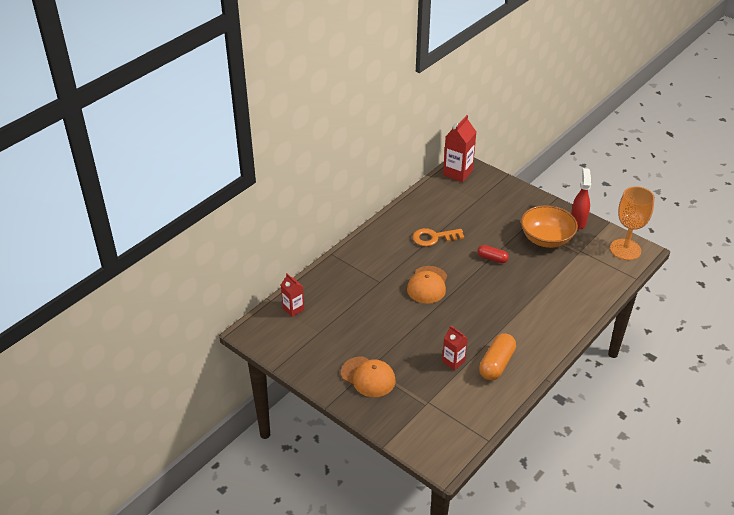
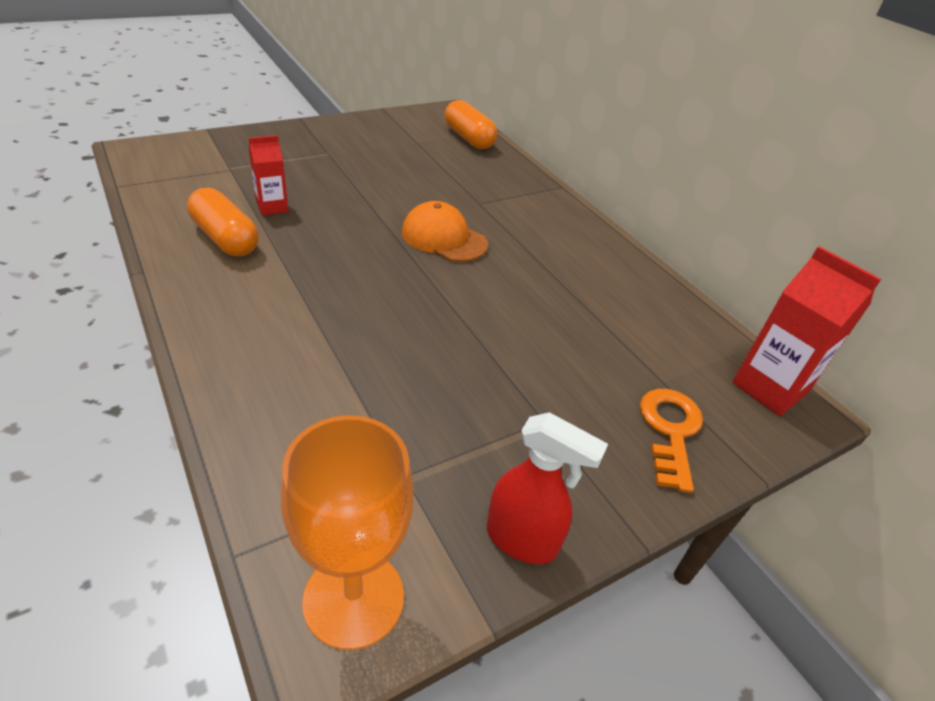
camera: 105 degrees right, 0 degrees up
red carton [281,273,304,317] -> orange capsule [445,100,497,149]
orange cap [341,357,396,397] -> none
orange key [412,228,464,247] -> orange key moved to [640,389,703,493]
red capsule [477,245,509,263] -> none
orange bowl [521,205,578,248] -> none

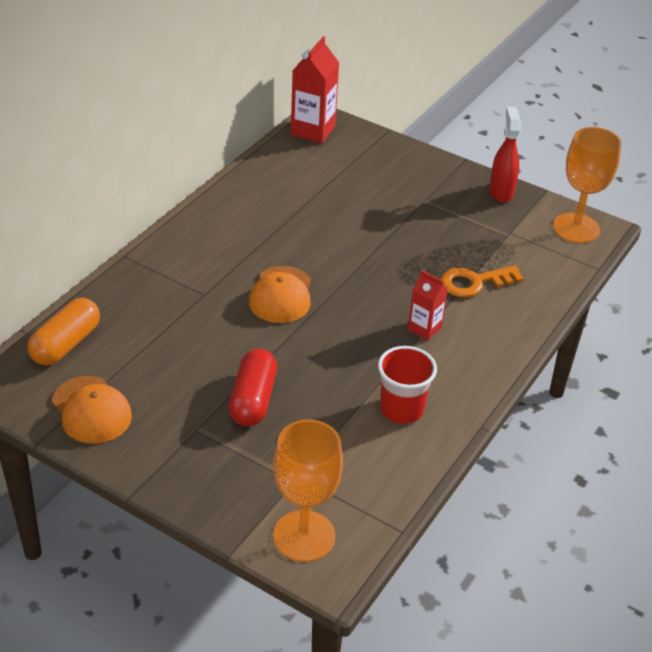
camera: 115 degrees left, 0 degrees up
orange capsule [187,188,258,257] -> red cup [378,346,437,424]
red carton [249,135,288,216] -> red carton moved to [408,271,448,341]
orange key [640,389,703,493] -> orange key moved to [440,265,524,297]
none -> orange cap [52,376,132,444]
none -> red capsule [229,349,277,426]
none -> orange goblet [273,419,343,562]

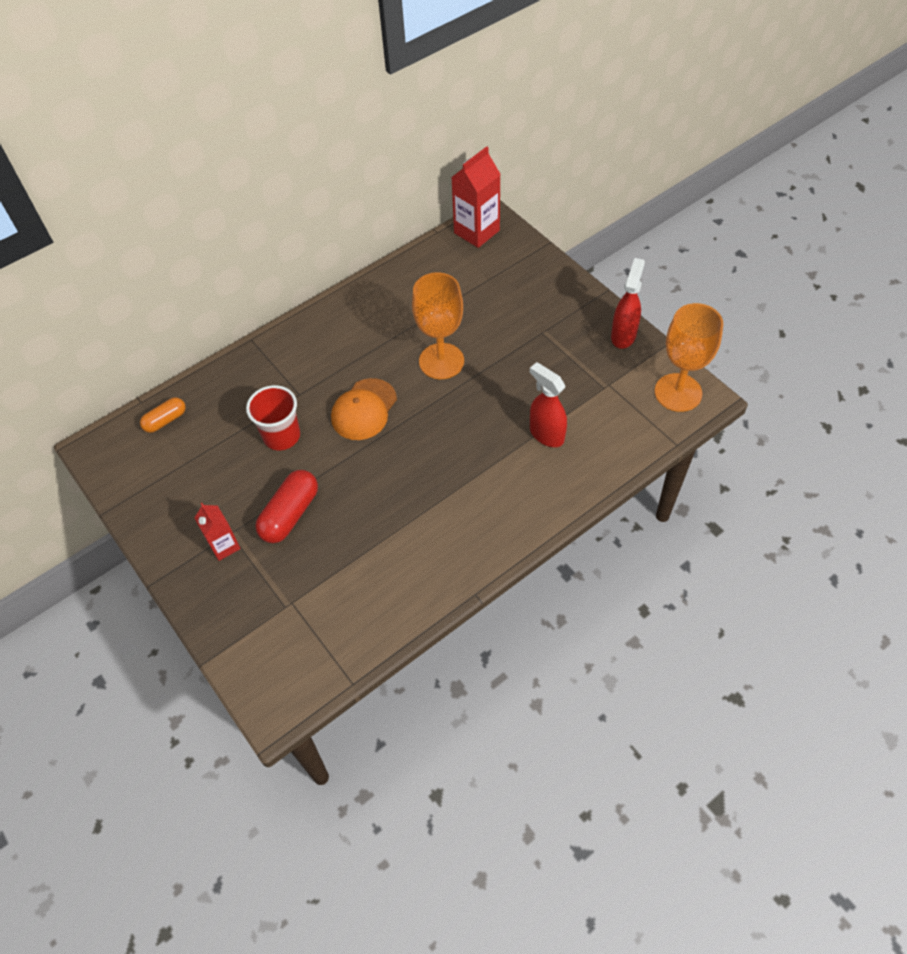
camera: 25 degrees right, 15 degrees up
orange capsule [28,298,100,365] -> orange capsule [140,397,186,433], size x0.62
orange cap [52,376,132,444] -> none
orange goblet [273,419,343,562] -> orange goblet moved to [412,272,464,379]
red cup [378,346,437,424] -> red cup moved to [246,385,300,450]
red carton [408,271,448,341] -> red carton moved to [195,503,241,561]
orange key [440,265,524,297] -> red spray bottle [530,362,567,447]

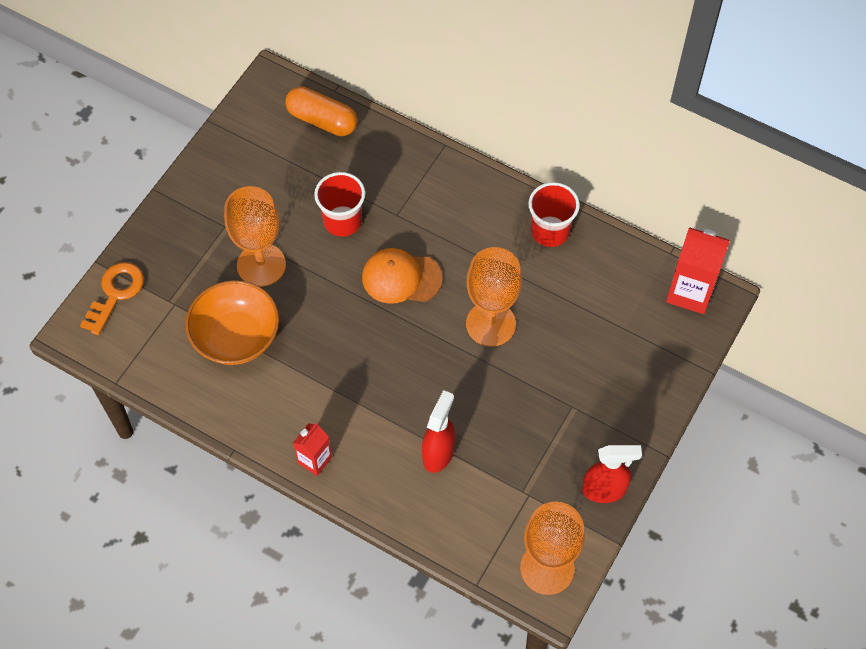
camera: 65 degrees right, 5 degrees up
orange capsule [140,397,186,433] -> orange capsule [285,87,357,136], size x1.61
red carton [195,503,241,561] -> red carton moved to [293,423,332,476]
red capsule [255,470,318,543] -> orange goblet [224,186,286,287]
none -> orange key [80,262,144,335]
none -> orange bowl [185,280,279,365]
none -> red cup [528,182,580,247]

